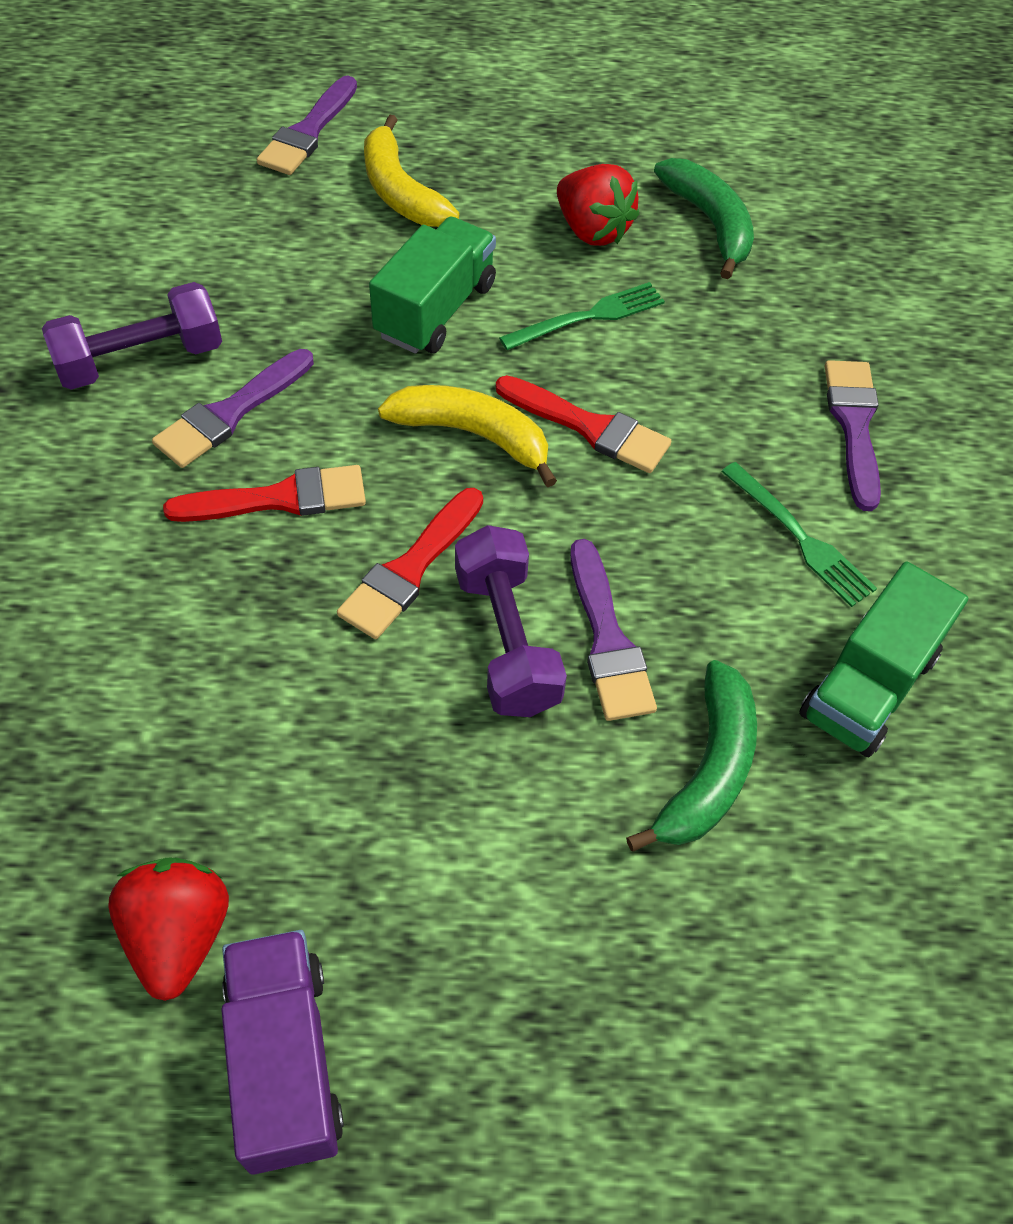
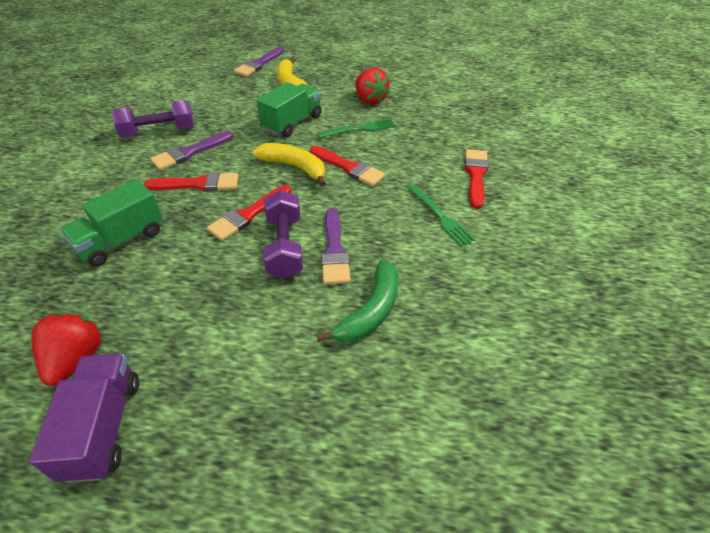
camera: 10 degrees right, 10 degrees down
green banana [654,158,754,279] -> none
green truck [799,561,968,757] -> green truck moved to [60,179,163,267]
purple brush [825,360,881,511] -> red brush [465,149,489,209]

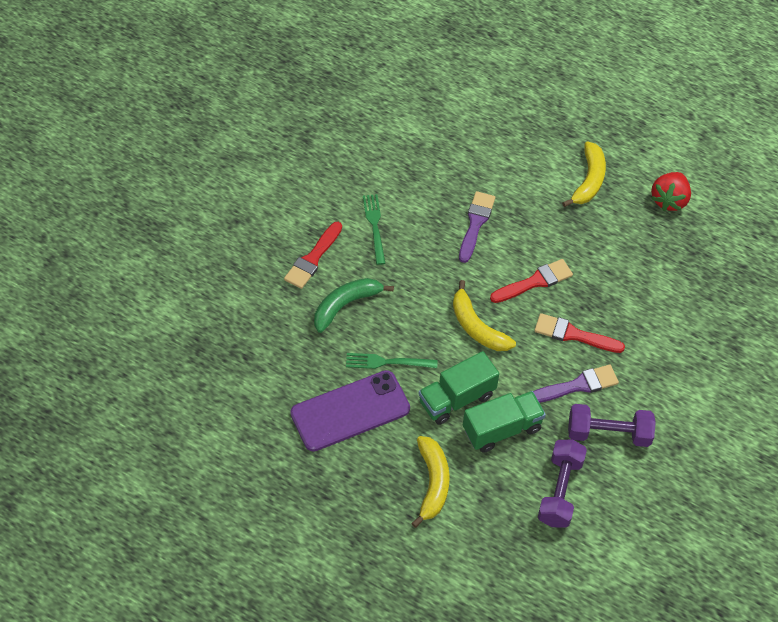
camera: 160 degrees left, 10 degrees up
purple truck [29,354,139,483] -> none
green truck [60,179,163,267] -> green truck moved to [463,391,546,453]
purple brush [234,47,284,77] -> none
purple dumbbell [263,190,303,279] -> purple dumbbell moved to [538,440,587,528]
red brush [310,146,386,186] -> none
green banana [317,259,399,342] -> green banana moved to [314,278,394,333]
red strawberry [355,67,390,105] -> purple phone [291,370,410,452]
none -> yellow banana [562,141,606,207]

